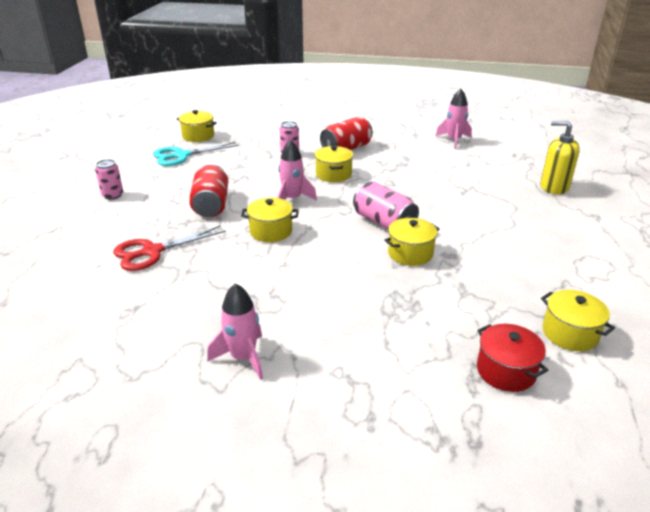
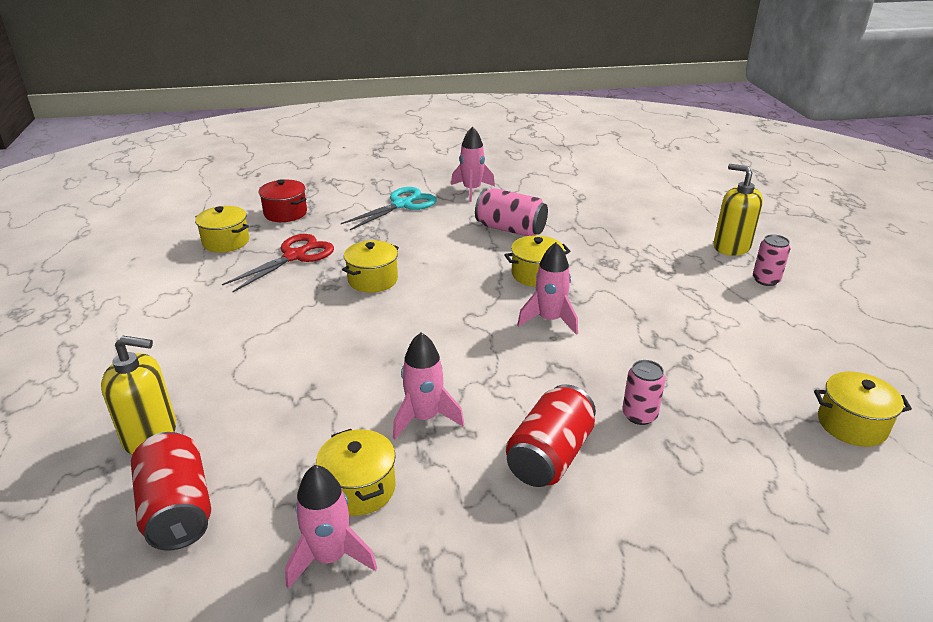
camera: 160 degrees right, 0 degrees up
red scissors [113,226,226,271] -> red scissors moved to [222,234,334,292]
turquoise scissors [153,142,239,166] -> turquoise scissors moved to [341,187,437,230]
red can [189,164,229,217] -> red can moved to [131,432,211,551]
yellow pot [315,146,353,182] -> yellow pot moved to [316,429,396,516]
pink can [353,181,419,229] -> pink can moved to [475,188,548,236]
none -> pink rocket [393,332,464,439]
none -> yellow soap dispenser [713,164,763,256]

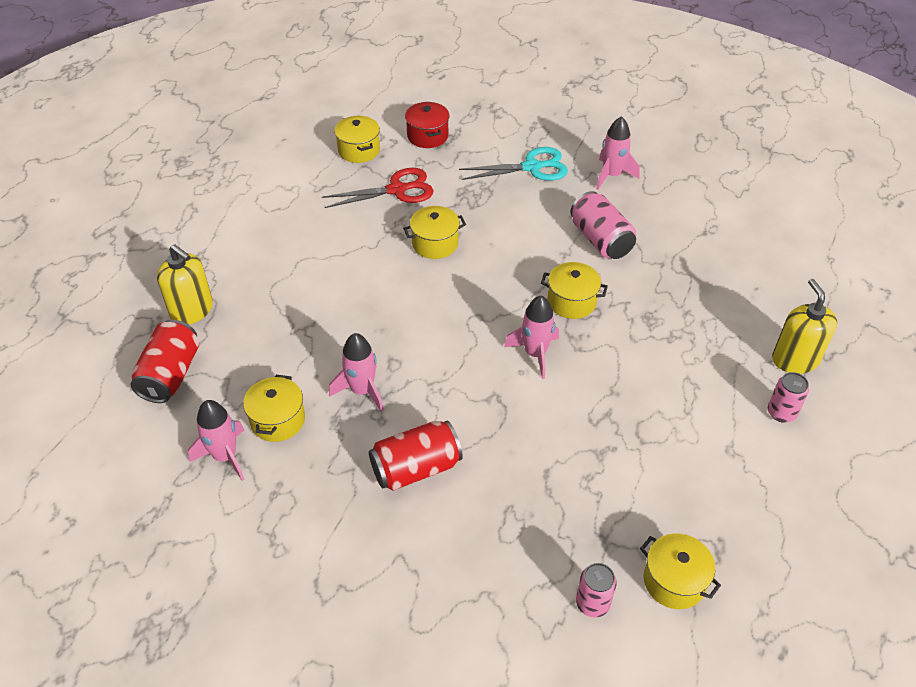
camera: 35 degrees right, 15 degrees up
pink can [622,360,666,425] -> pink can moved to [576,563,617,618]

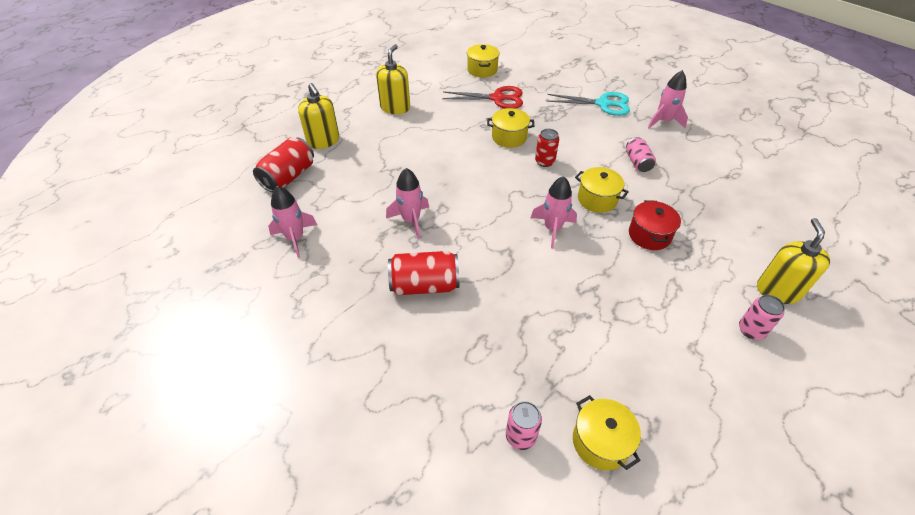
camera: 20 degrees right, 0 degrees up
yellow pot [243,375,305,442] -> none
red pot [405,102,449,148] -> red pot moved to [629,200,681,250]
pink can [570,191,636,259] -> pink can [626,137,656,172], size x0.63
none -> yellow soap dispenser [376,44,410,114]
none -> red can [535,129,559,167]

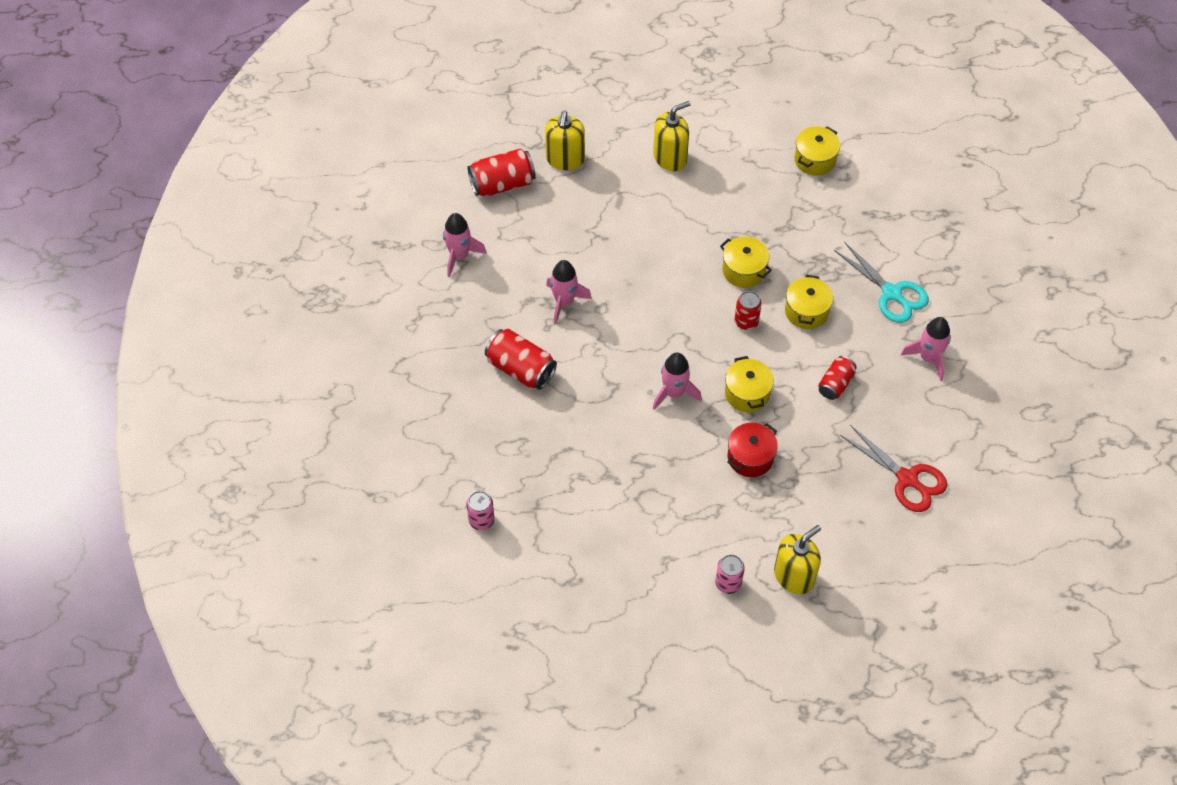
camera: 40 degrees right, 10 degrees up
red scissors [442,86,523,109] -> red scissors moved to [841,425,947,512]
yellow pot [573,395,641,470] -> yellow pot moved to [785,275,833,329]
pink can [626,137,656,172] -> red can [818,356,857,400]

